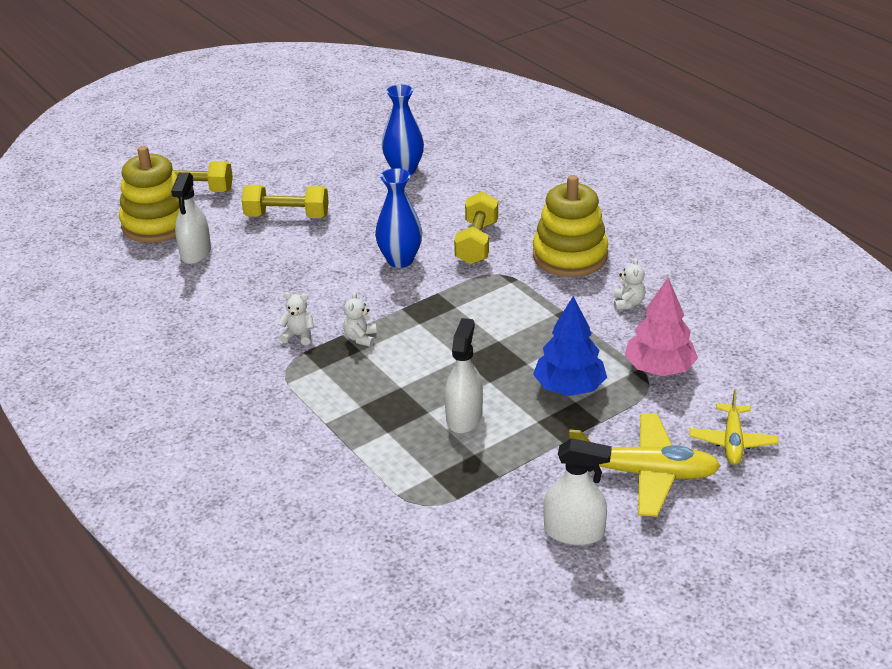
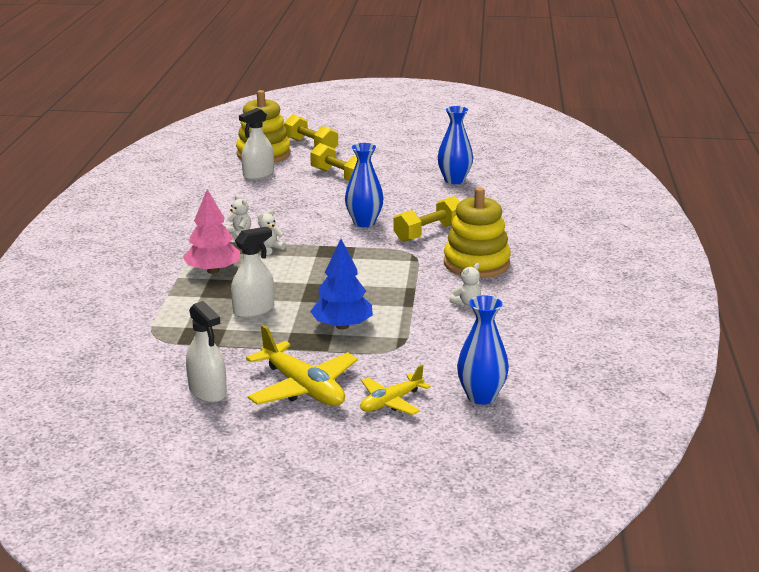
camera: 40 degrees right, 10 degrees down
pink tree [625,278,698,376] -> pink tree moved to [183,189,240,274]
none -> blue vase [457,295,509,405]

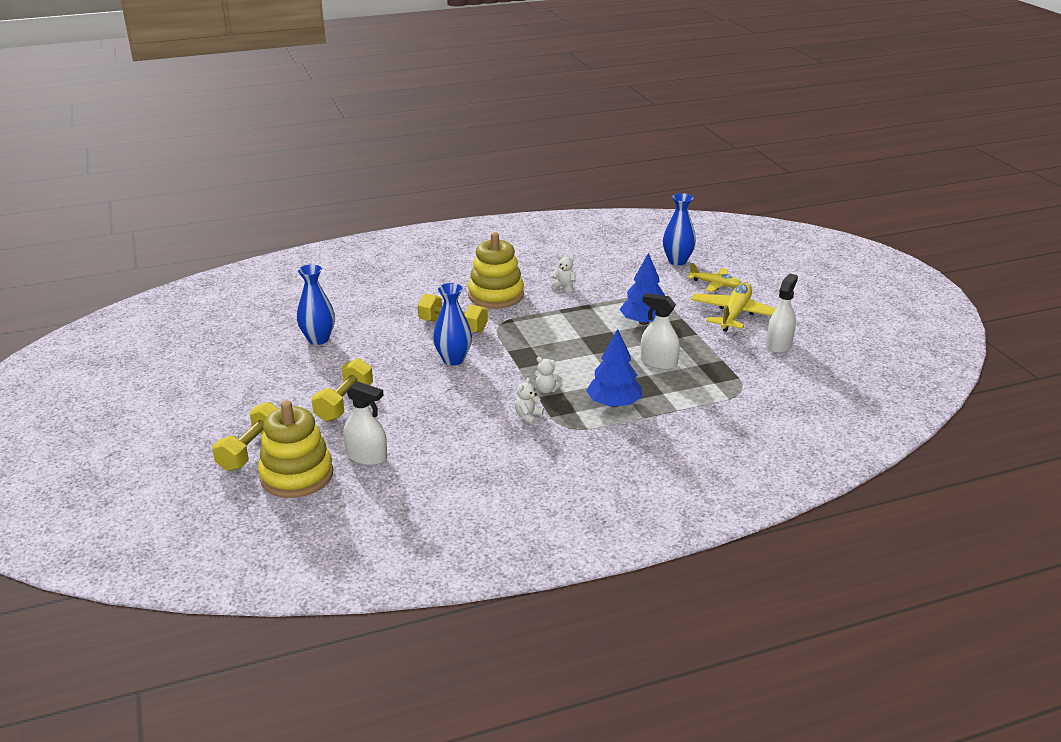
camera: 115 degrees left, 5 degrees up
pink tree [183,189,240,274] -> blue tree [586,329,642,407]

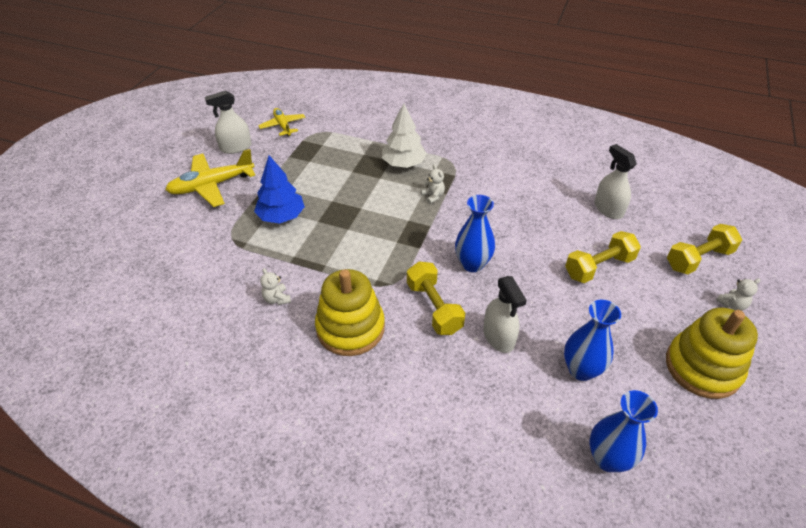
camera: 140 degrees left, 15 degrees up
yellow stacking toy [258,400,333,498] -> yellow stacking toy moved to [666,308,758,399]
white teddy bear [515,378,544,425] -> white teddy bear moved to [716,278,760,311]
blue tree [586,329,642,407] -> white tree [382,103,427,168]
white spray bottle [641,293,680,370] -> white spray bottle moved to [483,276,527,353]
blue vase [663,193,696,265] -> blue vase moved to [590,390,658,472]
yellow plane [688,263,741,292] -> yellow plane moved to [258,108,305,136]

